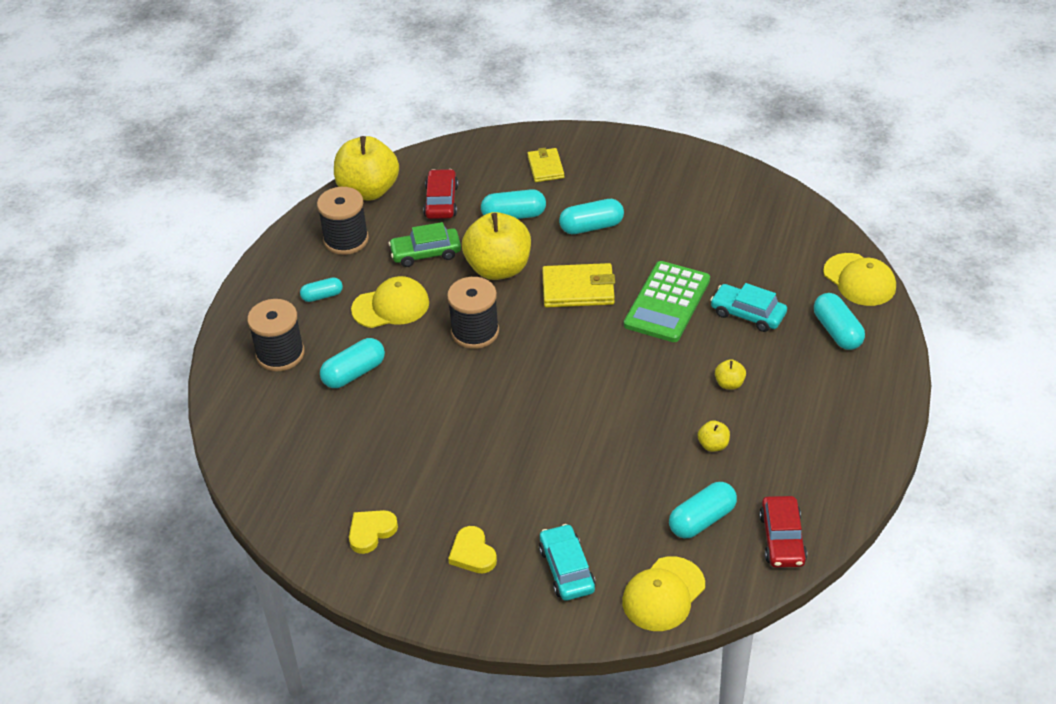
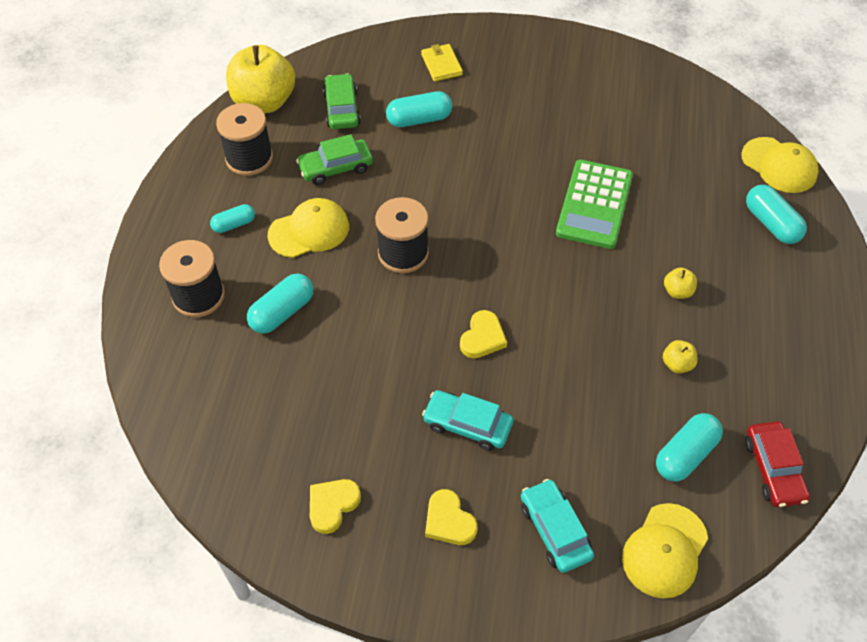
camera: 10 degrees left, 10 degrees up
red car [423,169,458,219] -> green car [323,73,361,129]
yellow apple [462,212,531,280] -> none
yellow wallet [542,263,615,308] -> none
turquoise capsule [559,199,624,234] -> none
turquoise car [710,283,787,332] -> turquoise car moved to [422,390,513,451]
none -> yellow heart [460,310,507,358]

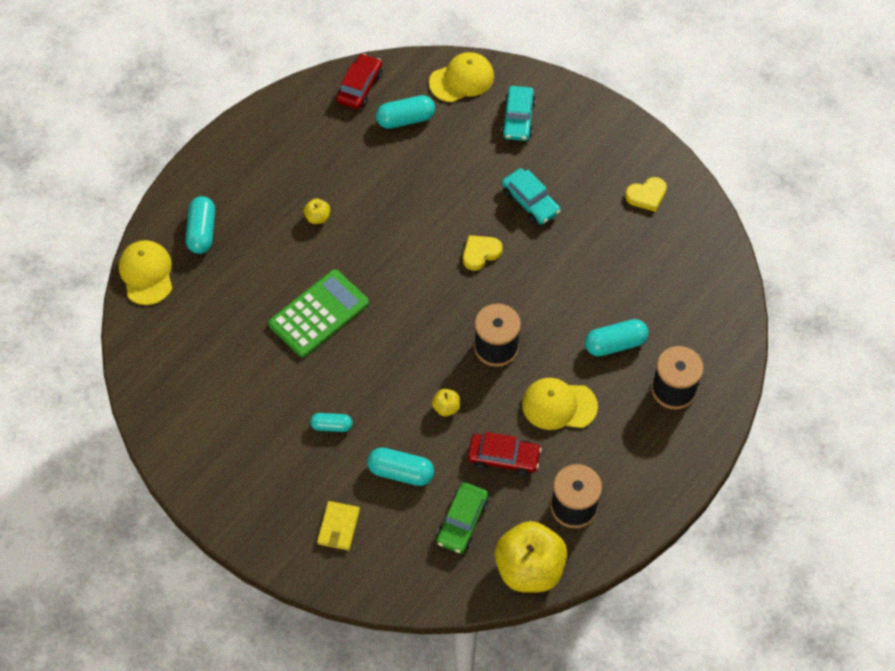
camera: 150 degrees left, 5 degrees up
turquoise capsule [210,204,255,233] -> turquoise capsule moved to [310,413,353,432]
green car [296,134,373,185] -> red car [468,432,542,476]
yellow heart [425,489,477,545] -> none
yellow apple [663,340,698,373] -> yellow apple moved to [432,389,460,417]

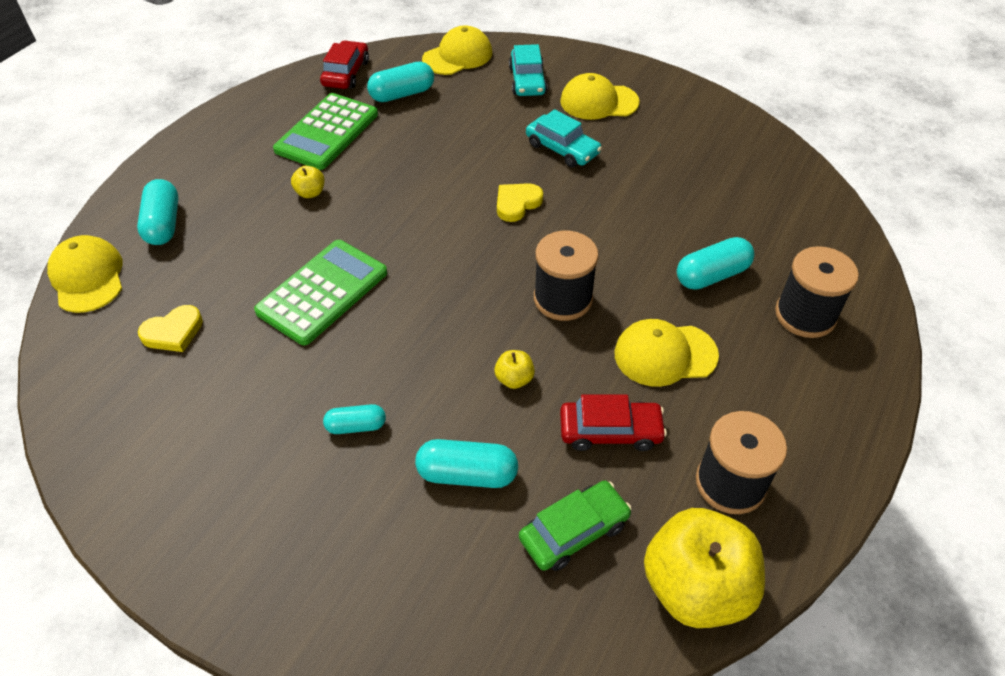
camera: 10 degrees left, 10 degrees down
yellow wallet [317,501,360,550] -> none
green car [437,482,488,554] -> green car turned 135 degrees counterclockwise [519,480,632,571]
yellow heart [625,177,667,212] -> yellow heart moved to [138,305,203,352]
none -> green calculator [273,93,378,170]
none -> yellow cap [560,73,640,120]

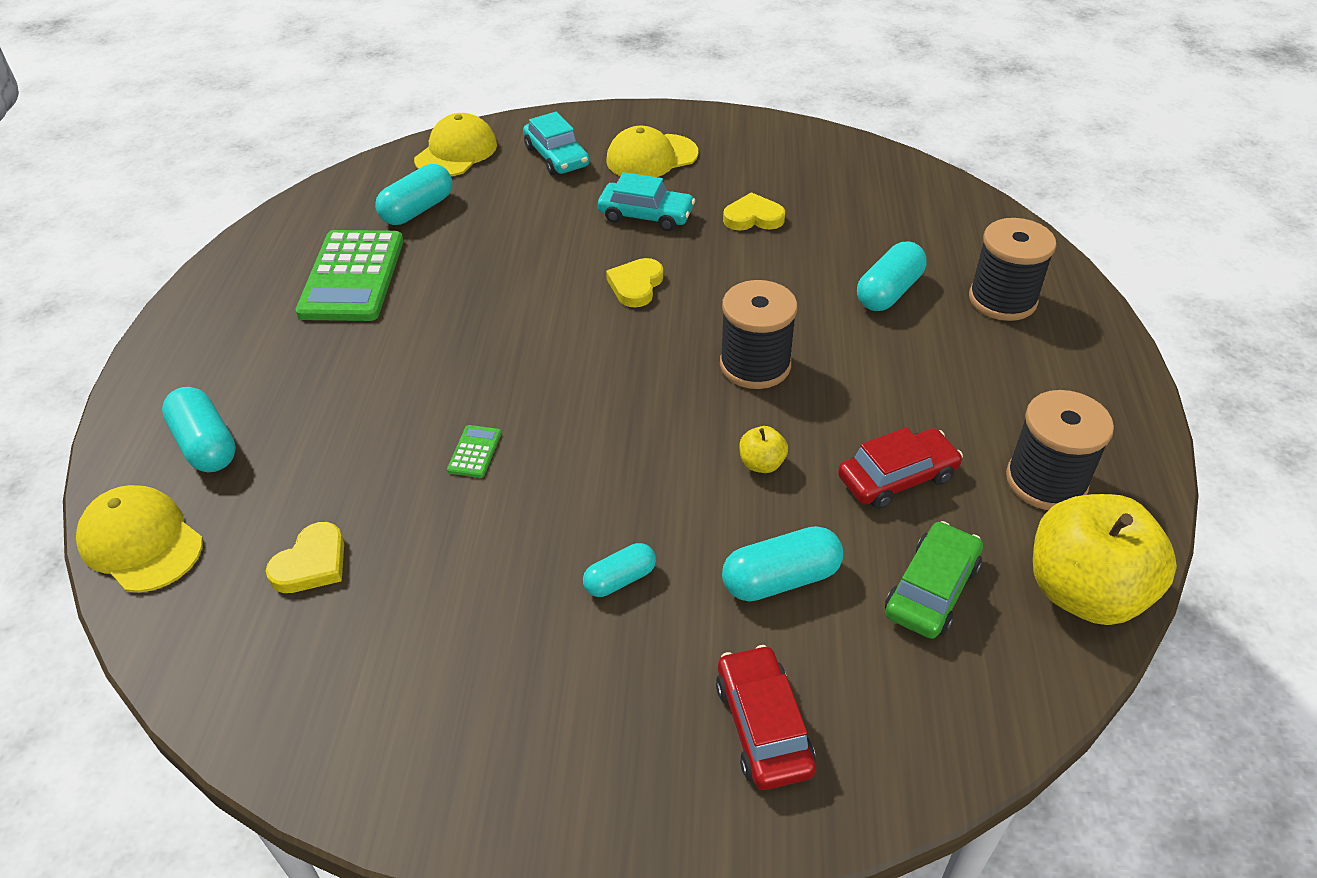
camera: 25 degrees left, 5 degrees down
green calculator [254,240,387,345] -> green calculator [447,425,501,478], size x0.40
yellow apple [291,166,324,198] -> none
red car [320,40,369,89] -> red car moved to [716,645,816,790]
yellow cap [614,319,719,387] -> none
none -> yellow heart [723,192,785,231]

